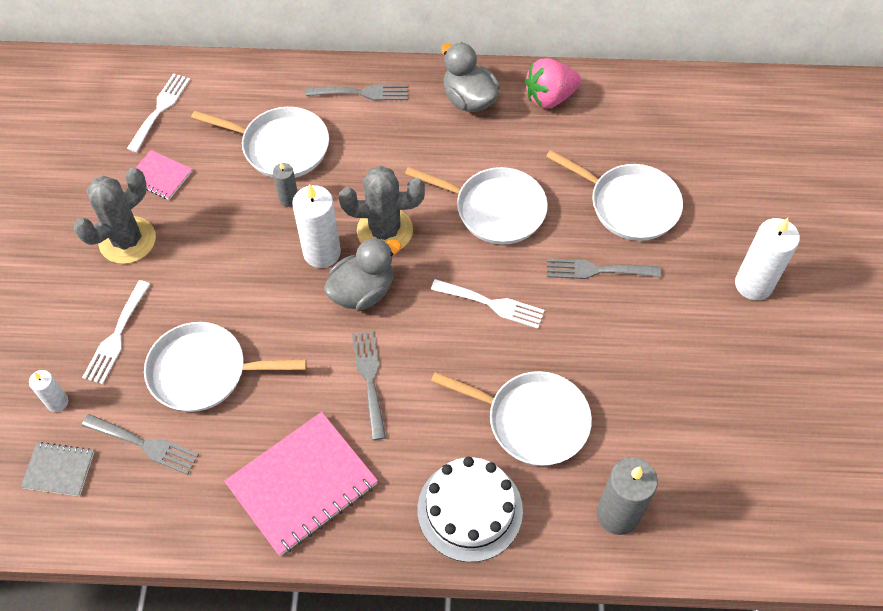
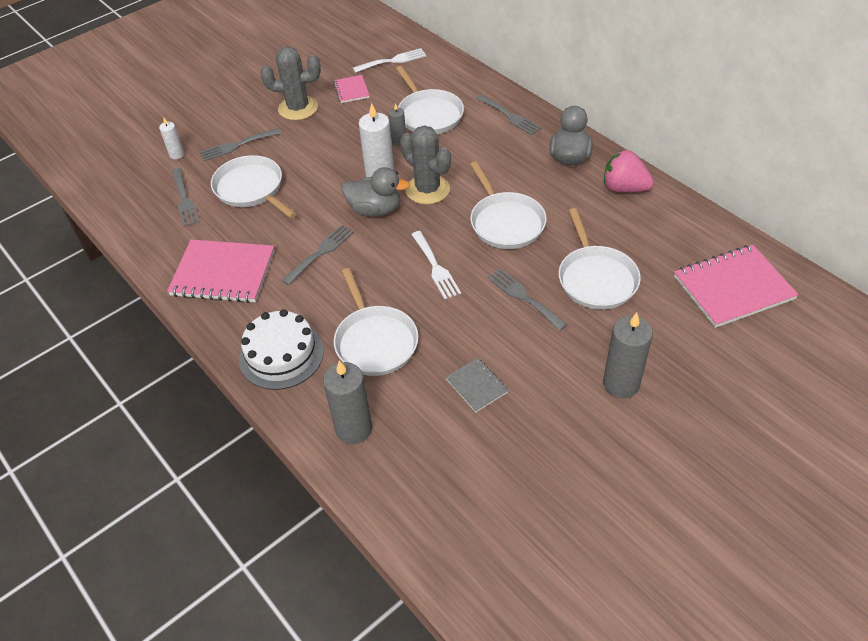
camera: 50 degrees right, 10 degrees down
grey notebook [21,442,94,496] -> grey notebook moved to [446,358,509,412]
white fork [82,280,150,384] -> grey fork [200,128,281,161]
white candle [735,218,800,300] -> grey candle [603,312,653,398]
none -> pink notebook [674,245,799,328]

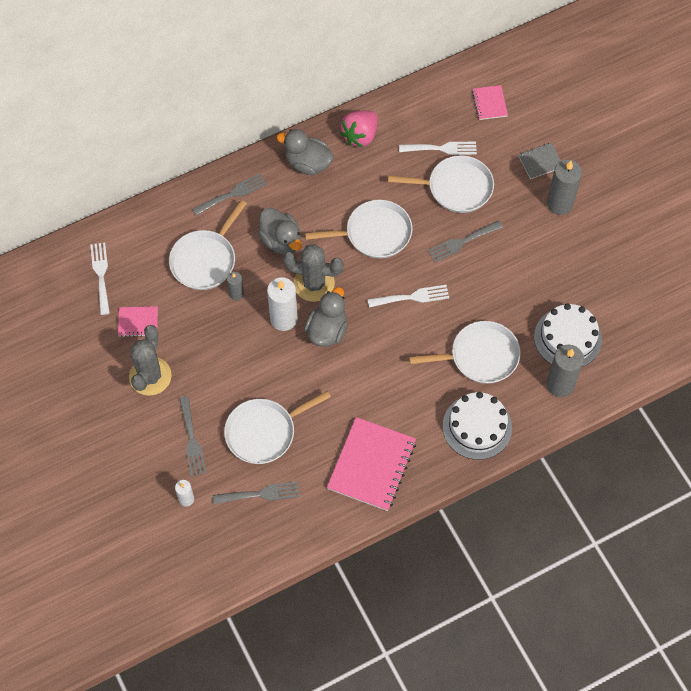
camera: 80 degrees left, 15 degrees up
grey fork [281,224,354,285] -> none
white pan [396,66,464,134] -> white pan turned 135 degrees clockwise [169,200,247,290]
grey cactus [400,125,451,204] -> grey cactus turned 45 degrees clockwise [283,244,344,302]
grey notebook [446,358,509,412] -> grey notebook moved to [518,143,561,179]
pink notebook [674,245,799,328] -> pink notebook [472,85,508,120], size x0.50
none -> grey duck [257,208,302,255]
none -> white fork [399,142,477,155]
none -> white cake [534,303,602,367]

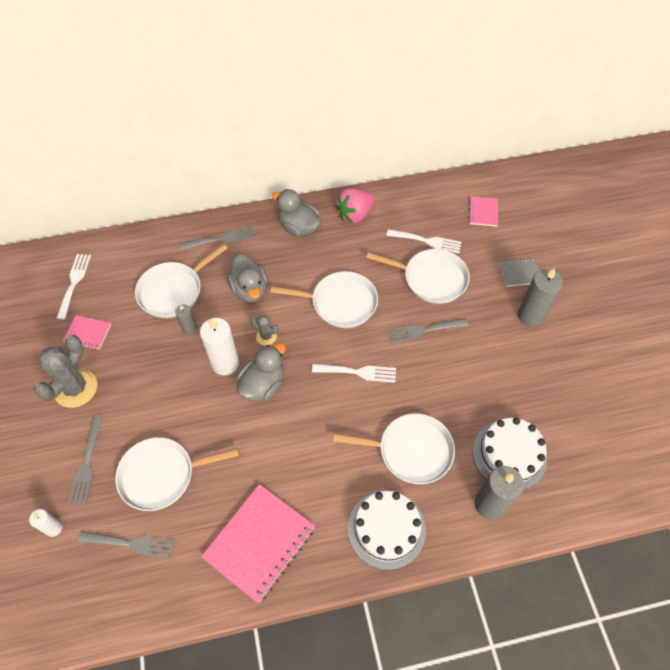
camera: 15 degrees right, 5 degrees down
grey cactus [283,244,344,302] -> grey cactus [251,315,278,345], size x0.51

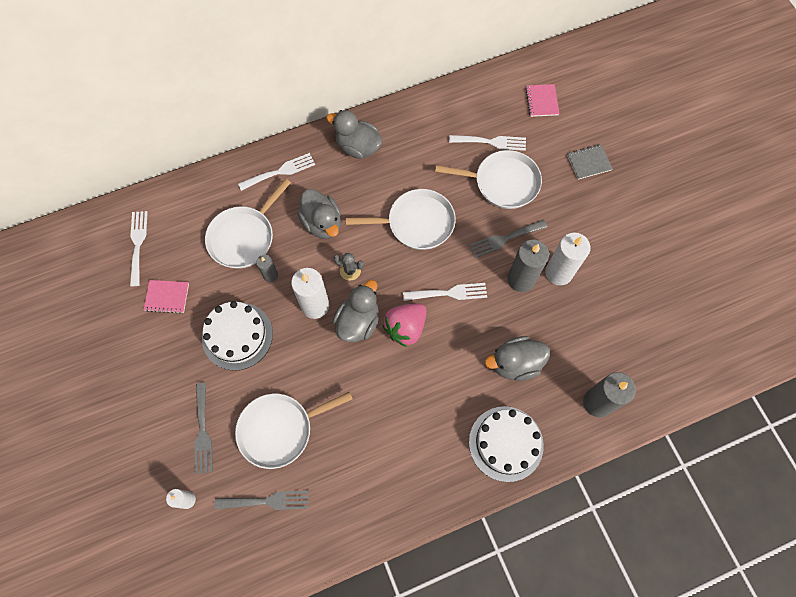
camera: 10 degrees left, 10 degrees up
grey cactus [34,335,97,408] -> none
grey fork [180,226,256,250] -> white fork [238,153,315,191]
pink notebook [201,484,315,603] -> none
white pan [333,413,455,484] -> grey duck [485,336,550,381]
pink strawberry [335,188,374,223] -> pink strawberry moved to [383,303,426,347]
white cake [473,418,547,490] -> white cake moved to [202,301,273,371]
grey candle [518,268,563,327] -> grey candle moved to [508,240,549,292]
none -> white candle [545,233,591,285]

